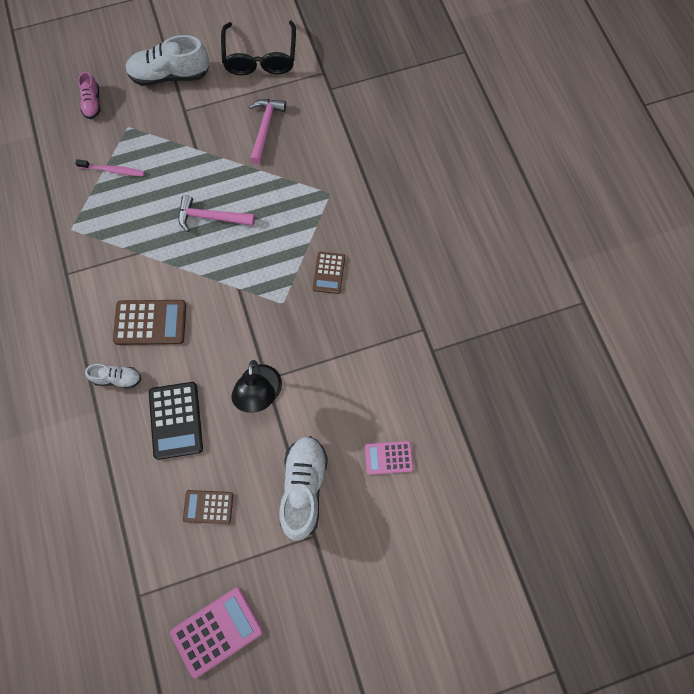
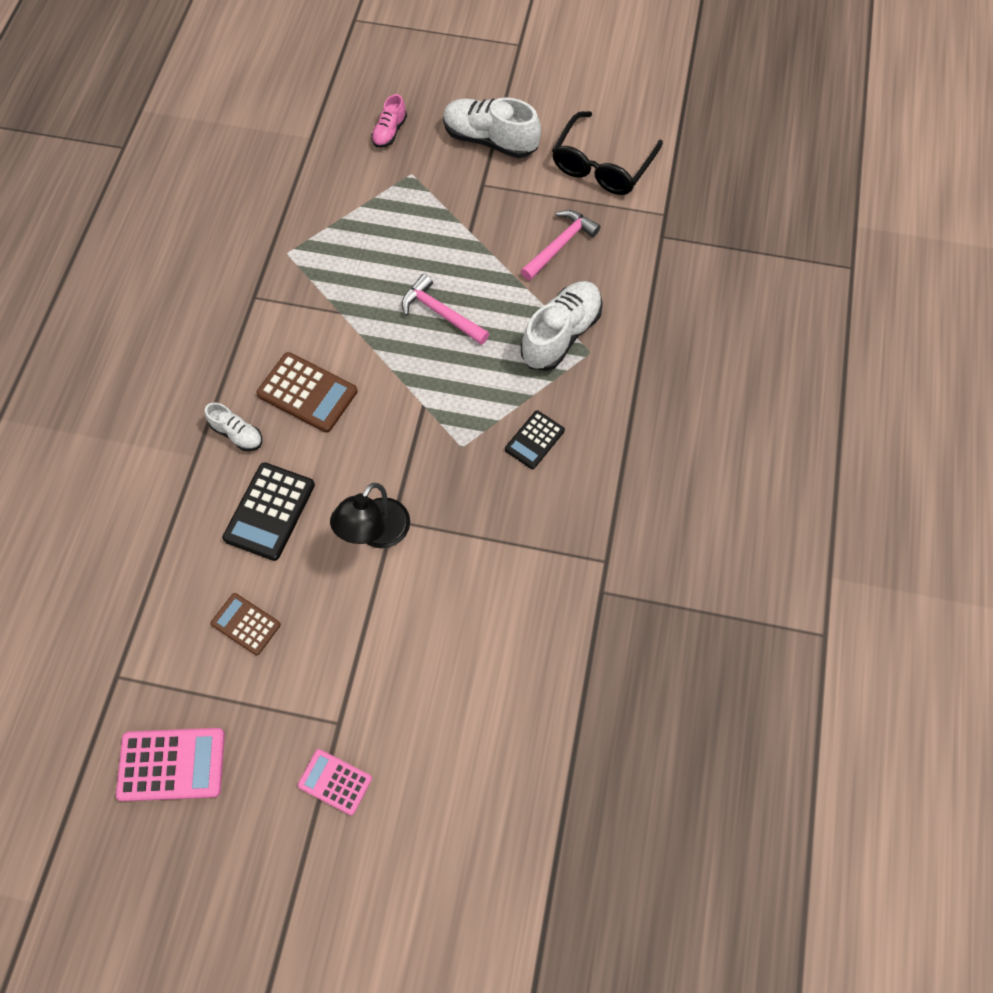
camera: 30 degrees right, 5 degrees down
pink toothbrush [75,159,145,176] -> none
white shoe [279,436,328,541] -> white shoe moved to [521,281,603,371]
brown calculator [313,252,345,294] -> black calculator [505,410,565,469]
pink calculator [365,441,413,475] -> pink calculator moved to [297,749,372,815]

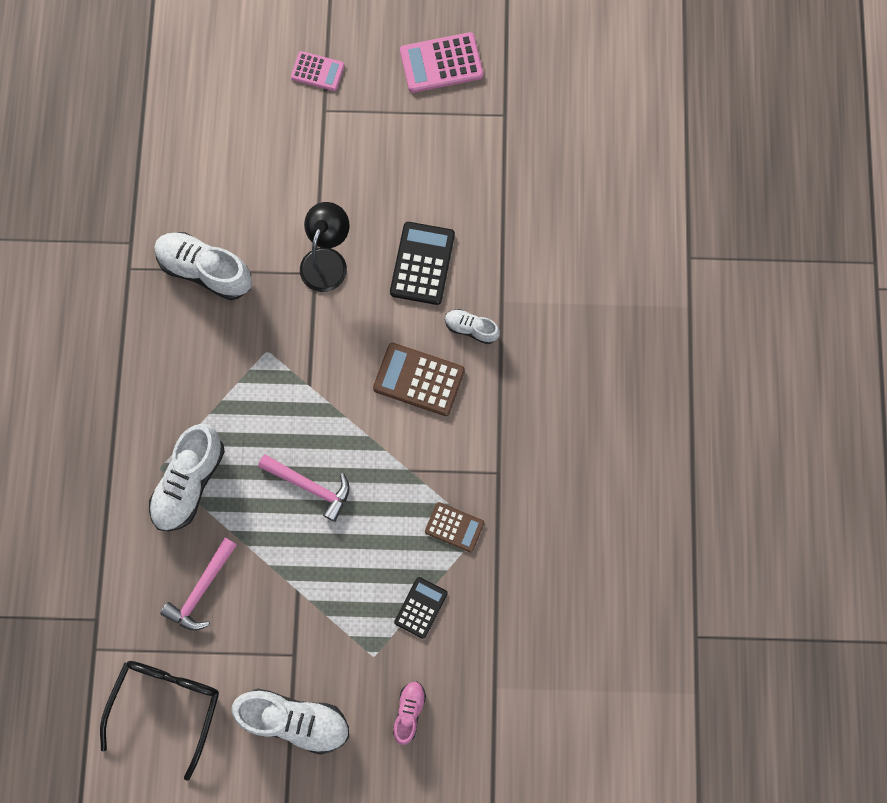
camera: 170 degrees right, 10 degrees up
brown calculator [210,593,281,655] -> brown calculator moved to [425,502,484,552]
black calculator [505,410,565,469] -> black calculator moved to [394,577,448,639]
none -> white shoe [154,232,252,300]

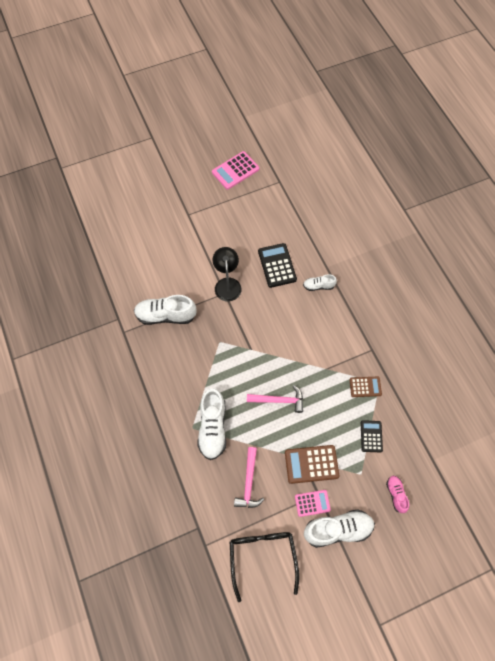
camera: 25 degrees left, 10 degrees down
pink calculator [291,51,345,91] -> pink calculator moved to [295,490,331,517]
brown calculator [373,343,465,416] -> brown calculator moved to [285,445,339,484]

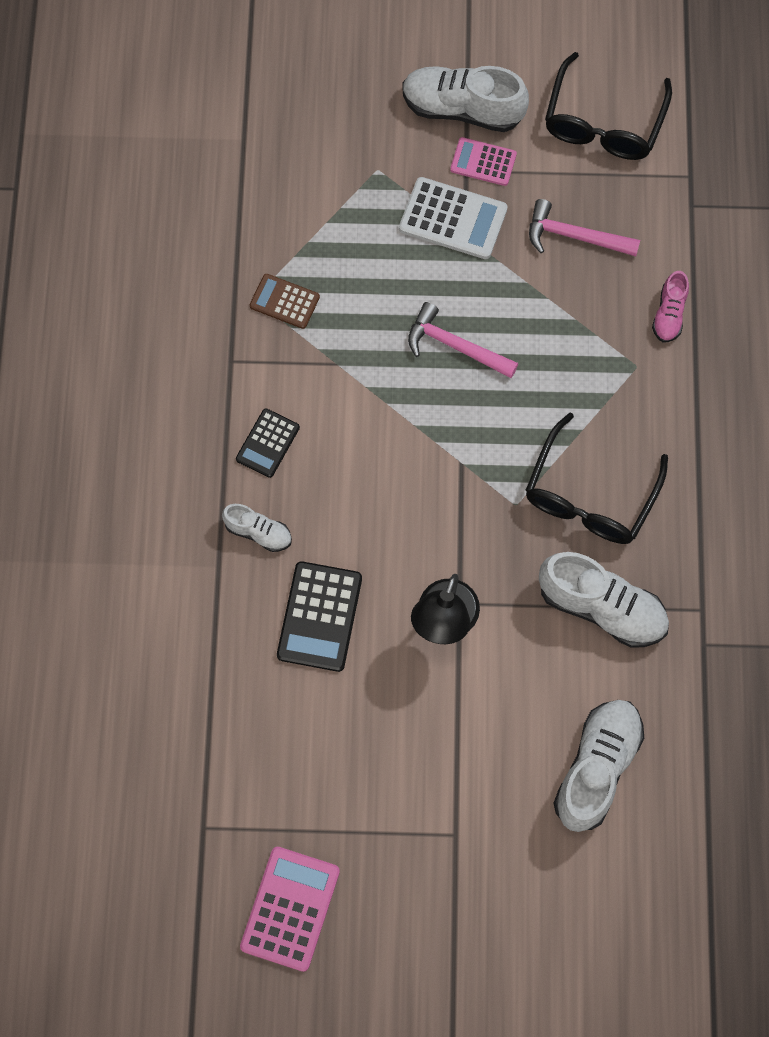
camera: 155 degrees left, 5 degrees up
white shoe [197,388,226,460] -> white shoe moved to [553,700,644,832]
pink calculator [212,151,259,190] -> pink calculator turned 60 degrees counterclockwise [240,847,340,972]
pink hammer [234,447,265,508] -> pink hammer turned 105 degrees counterclockwise [529,199,640,256]
brown calculator [285,445,339,484] -> white calculator [399,177,508,259]
black calculator [361,420,383,453] -> black calculator moved to [236,409,300,478]
pink shoe [386,475,409,513] -> pink shoe moved to [652,271,689,343]
none -> black glasses [526,413,668,544]

